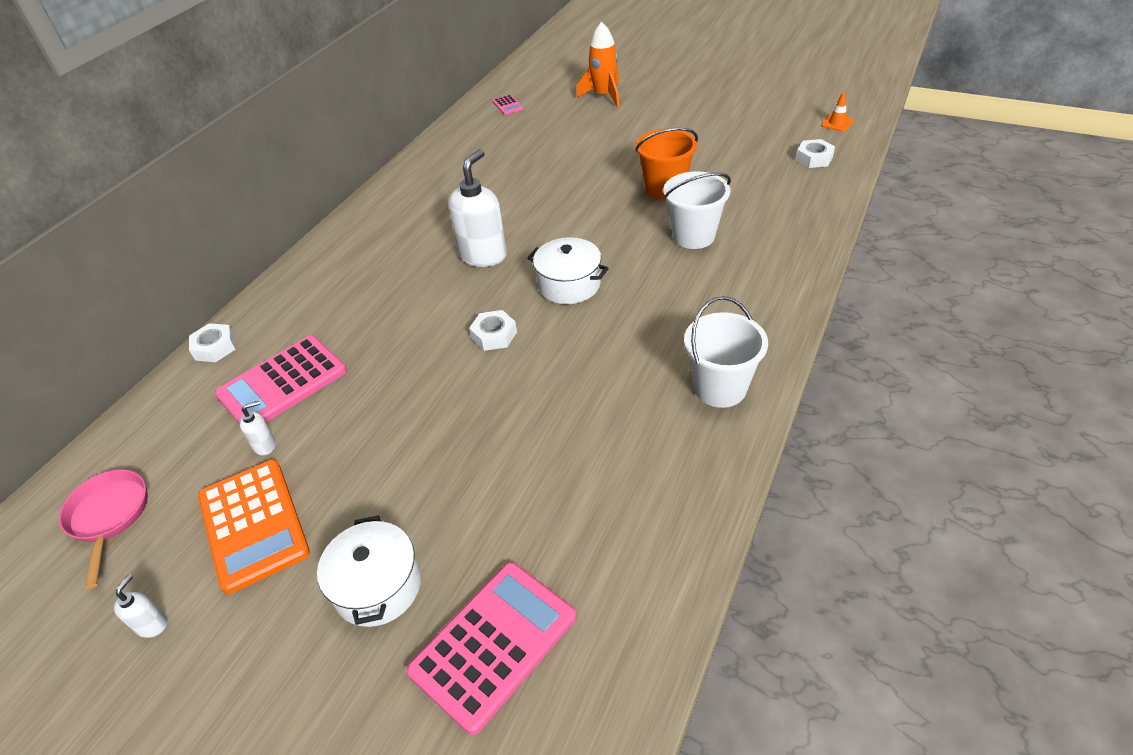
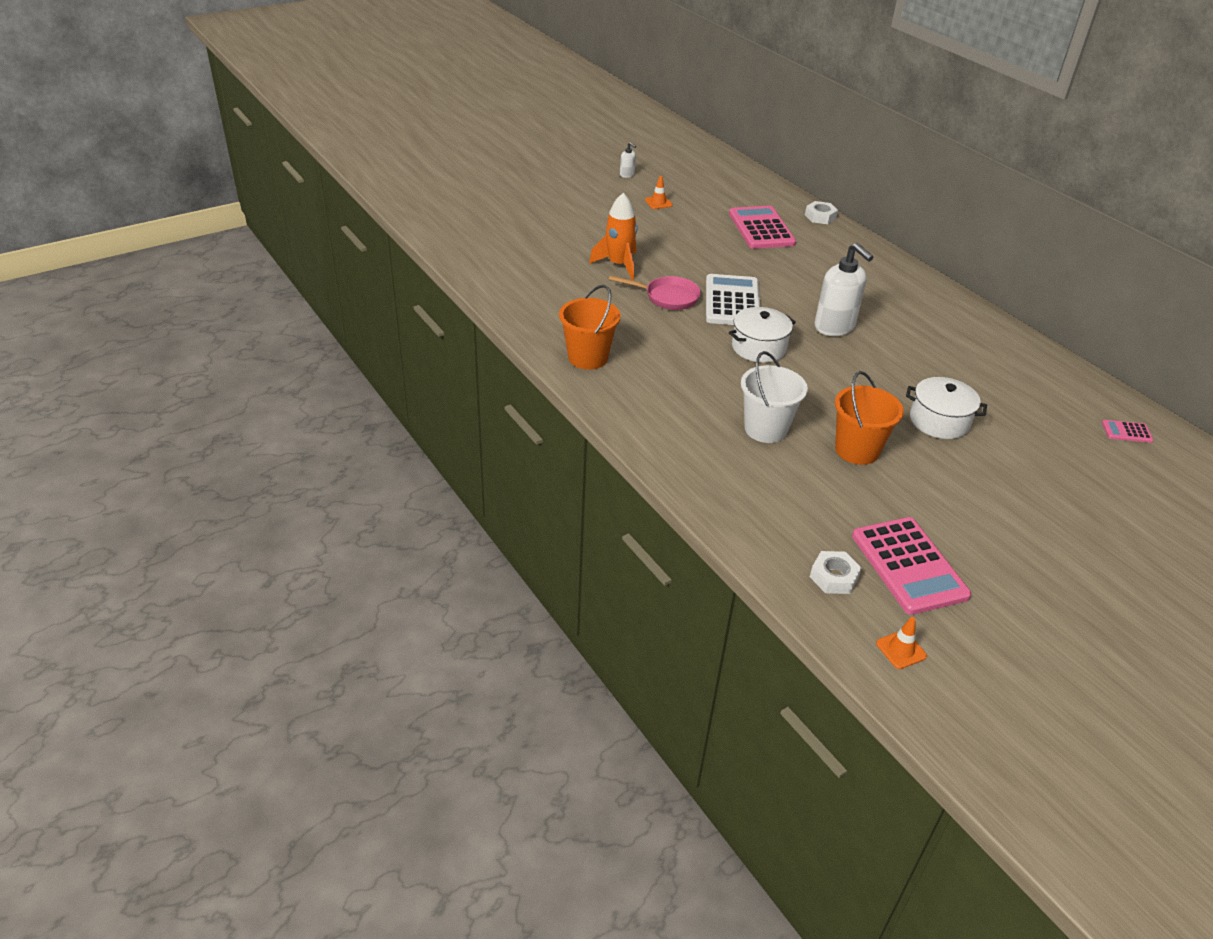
camera: 115 degrees right, 5 degrees down
pink pan [59,469,148,589] -> pink pan moved to [609,275,701,310]
orange calculator [198,460,310,594] -> orange traffic cone [645,176,673,209]
white soap dispenser [240,401,276,456] -> none
white pot [317,515,421,627] -> white pot moved to [906,377,987,439]
pink calculator [406,562,577,735] -> pink calculator moved to [852,517,972,615]
white nut [469,310,517,351] -> white calculator [706,274,760,325]
orange rocket [576,21,619,107] -> orange rocket moved to [589,193,637,280]
white bucket [684,296,768,408] -> orange bucket [559,285,621,370]

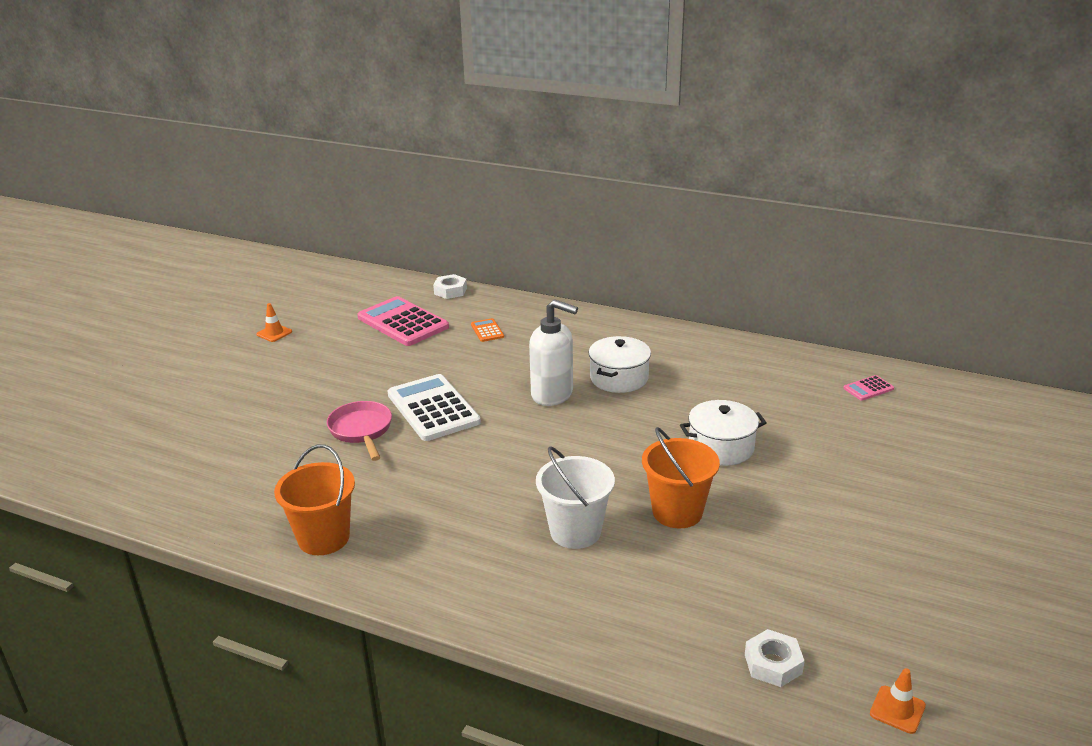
camera: 30 degrees left, 10 degrees down
orange rocket [589,193,637,280] -> none
pink pan [609,275,701,310] -> pink pan turned 90 degrees counterclockwise [327,401,392,461]
white soap dispenser [620,142,636,178] -> none
white pot [729,307,796,363] -> white pot moved to [589,336,651,393]
pink calculator [852,517,972,615] -> none
none -> orange calculator [471,318,504,342]

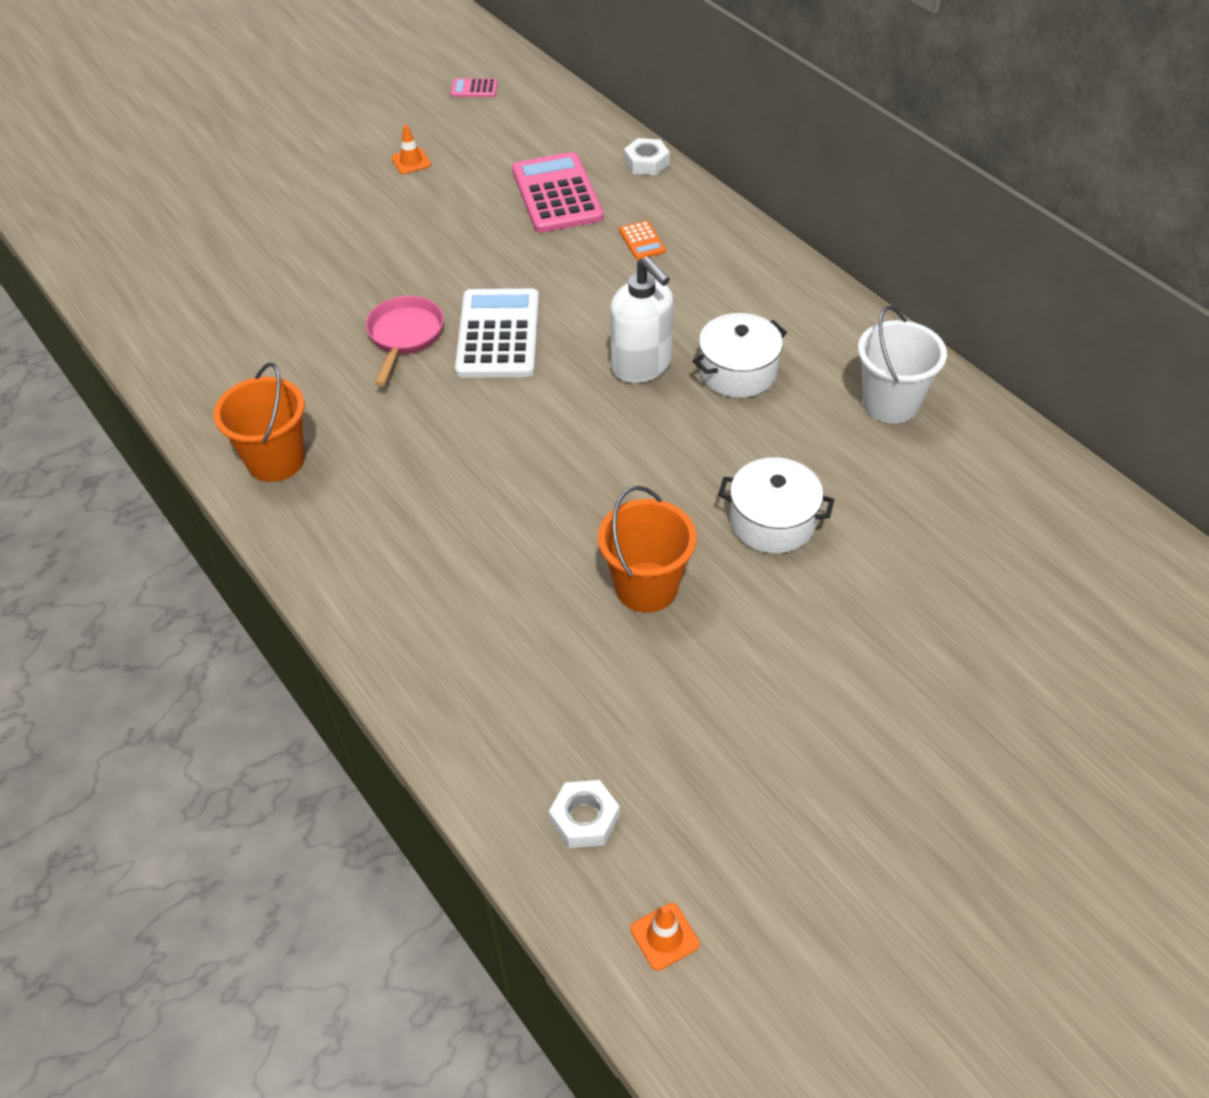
camera: 30 degrees right, 20 degrees up
orange calculator [471,318,504,342] -> orange calculator turned 150 degrees clockwise [619,221,666,260]
white bucket [536,446,615,549] -> white bucket moved to [858,306,947,424]
pink calculator [843,375,894,401] -> pink calculator moved to [451,79,498,97]

